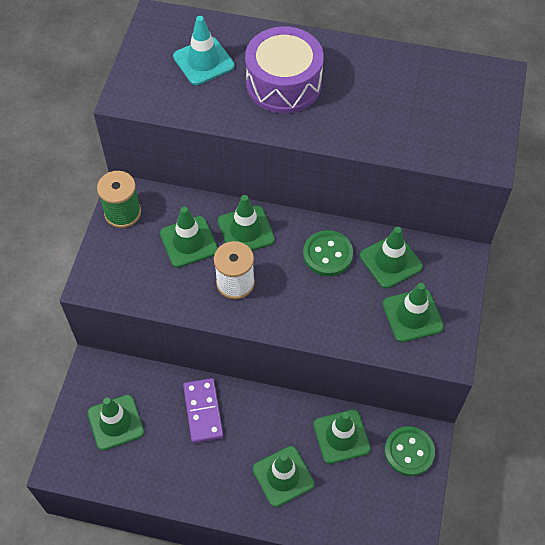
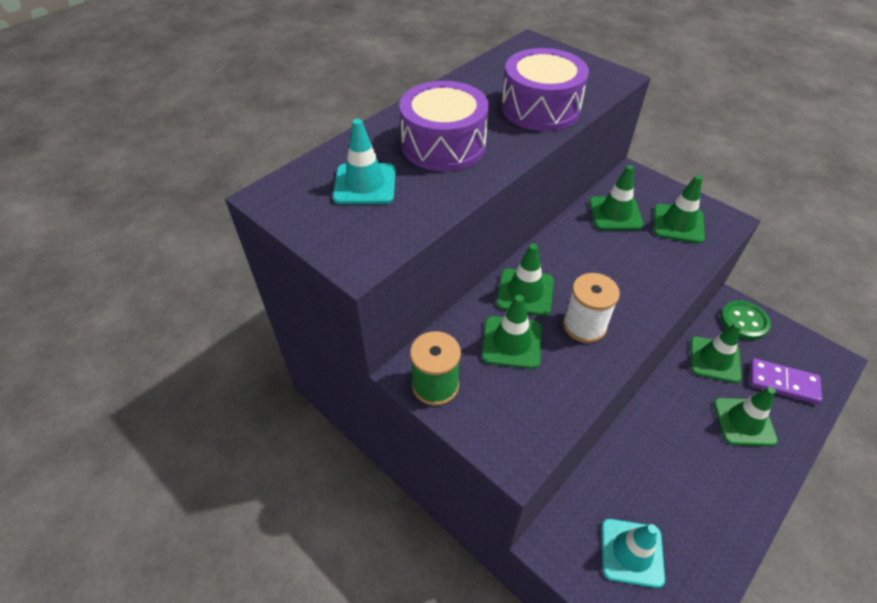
camera: 60 degrees left, 10 degrees down
green traffic cone [87,395,144,451] -> turquoise traffic cone [602,519,665,588]
purple domino [183,378,223,443] -> purple domino moved to [750,358,822,404]
green button [303,230,353,276] -> none
none -> purple drum [502,48,589,131]

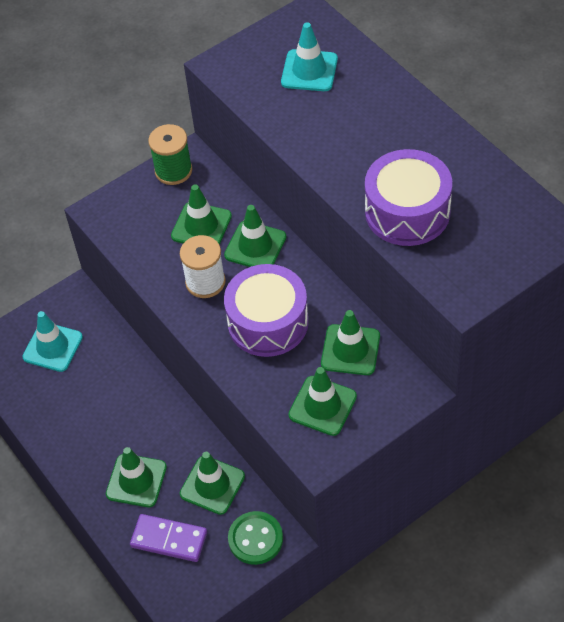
camera: 105 degrees right, 5 degrees up
purple drum [399,81,489,171] -> purple drum moved to [224,264,309,357]
purple domino [750,358,822,404] -> purple domino turned 75 degrees clockwise [130,514,207,562]

